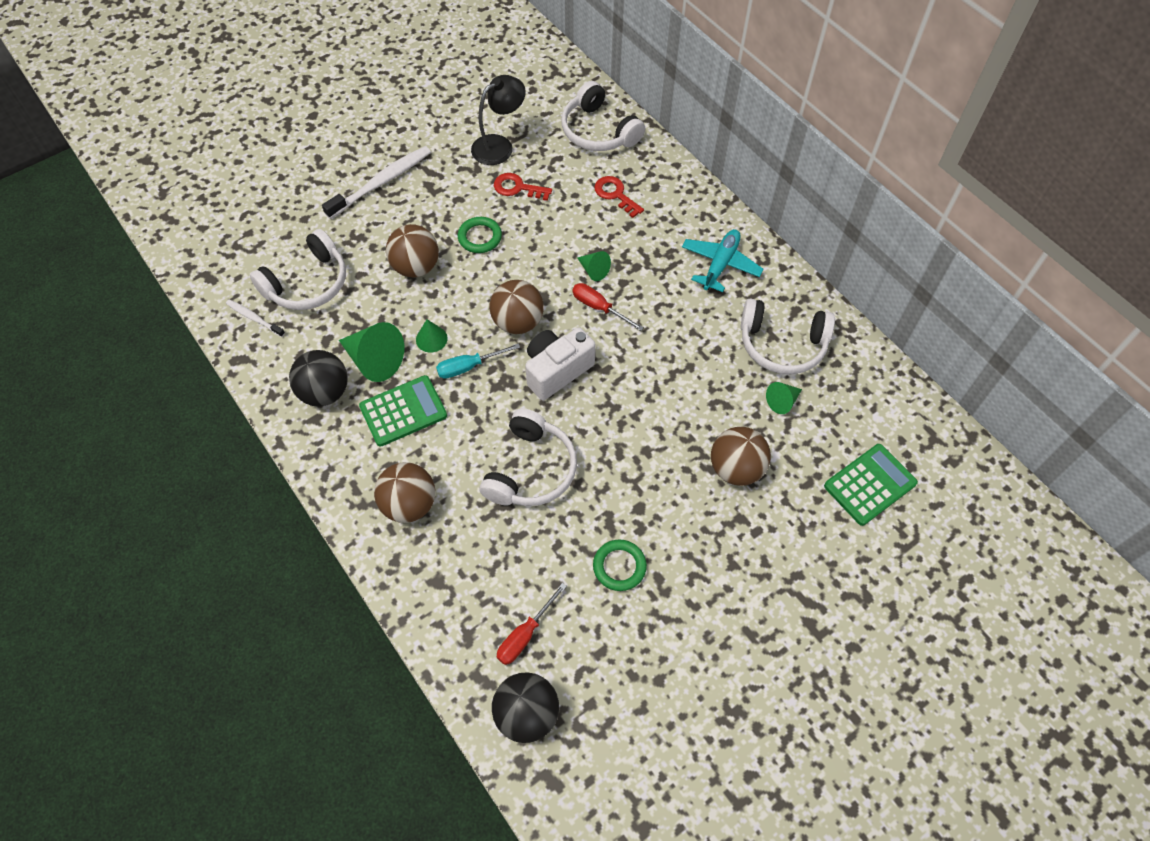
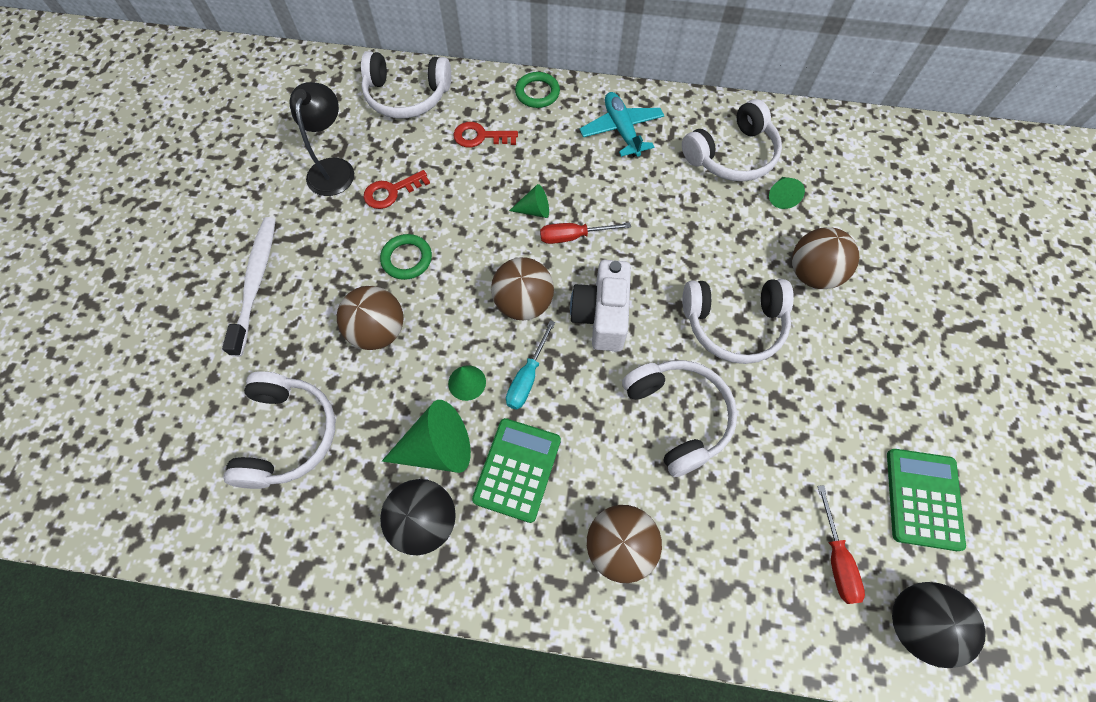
camera: 45 degrees left, 5 degrees up
white toothbrush [226,300,285,337] -> none
green ring [593,540,647,591] -> green ring moved to [515,72,560,108]
green calculator [824,444,918,526] -> green calculator moved to [887,449,966,551]
none -> white headphones [682,279,794,364]

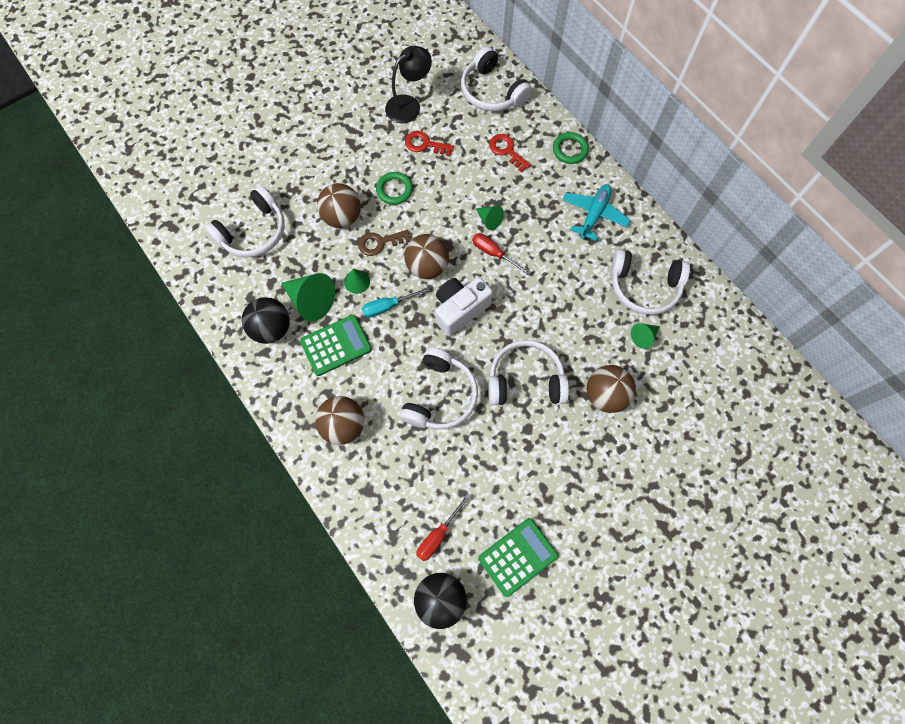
camera: 45 degrees right, 5 degrees up
white toothbrush [222,217,276,357] -> none
white headphones [682,279,794,364] -> white headphones turned 135 degrees clockwise [488,340,569,405]
none -> brown key [358,230,410,256]

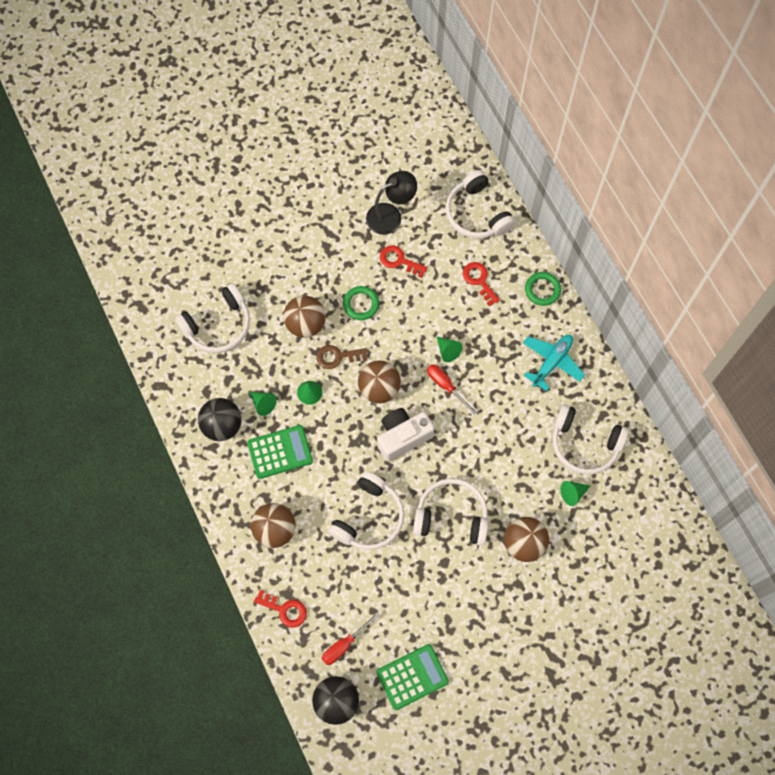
camera: 10 degrees right, 0 degrees up
green cone [281,273,335,321] -> green cone [249,392,277,416], size x0.54
turquoise screwdriver [362,287,430,317] -> none
none -> red key [254,590,307,627]

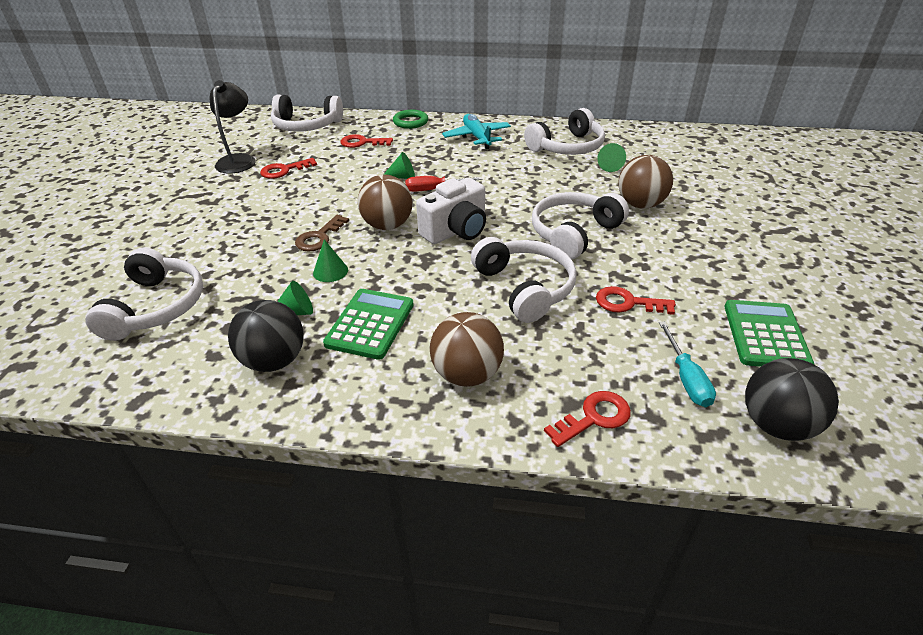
camera: 55 degrees left, 30 degrees down
brown ball [283,295,326,338] -> none
red screwdriver [322,613,380,665] -> turquoise screwdriver [659,321,716,407]
green ring [343,286,379,320] -> none
white camera [377,408,434,462] -> white camera turned 135 degrees counterclockwise [416,178,486,244]
none -> red key [596,286,676,315]

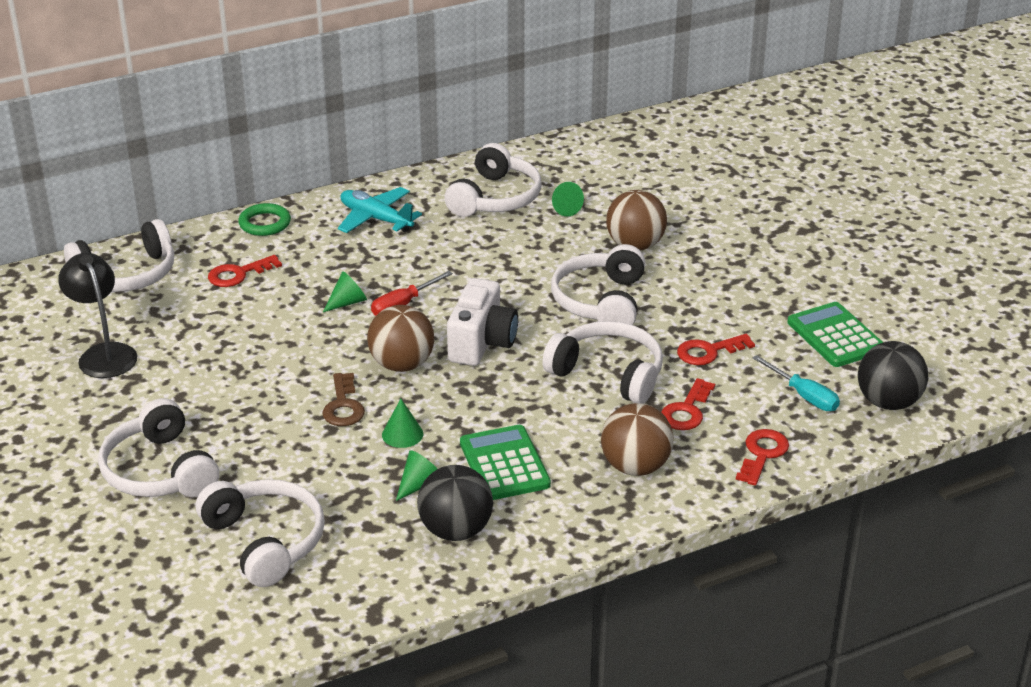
camera: 35 degrees left, 5 degrees down
red key [260,158,317,179] -> red key moved to [661,378,715,430]
none -> white headphones [98,398,219,497]

